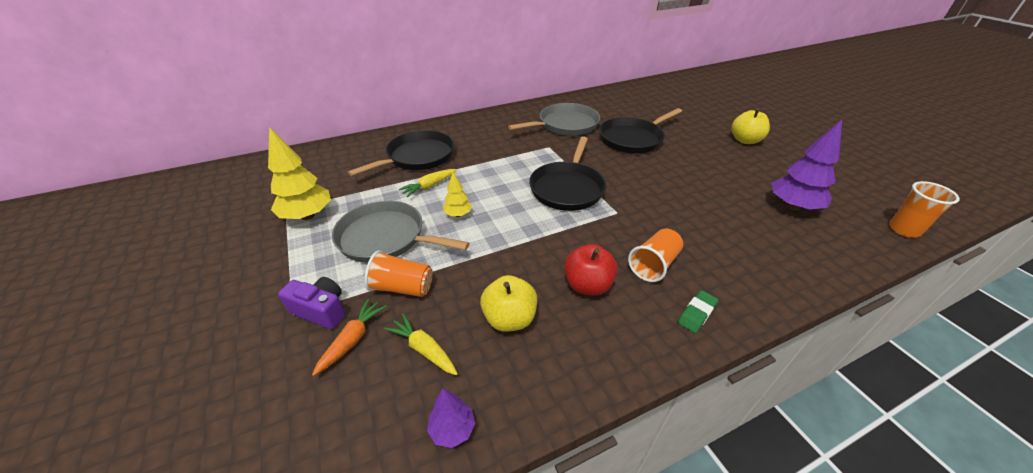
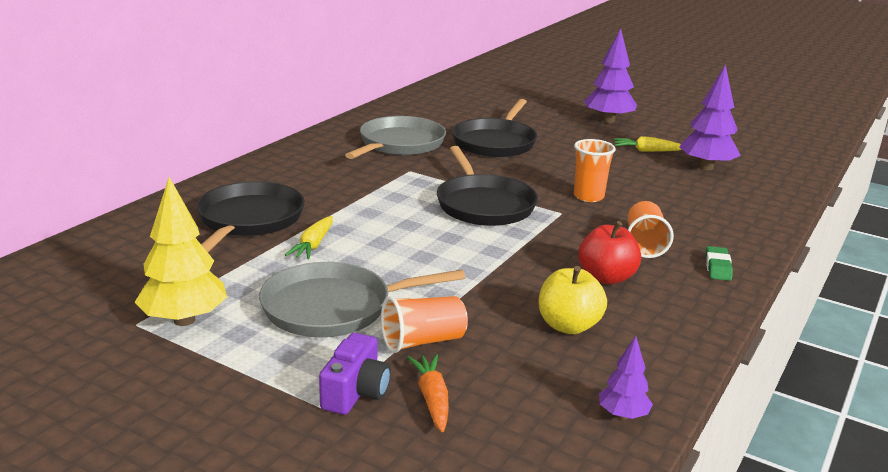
camera: 35 degrees left, 15 degrees down
purple camera [278,277,345,329] -> purple camera turned 120 degrees clockwise [319,333,391,415]
yellow carrot [384,313,458,375] -> yellow carrot moved to [613,136,682,152]
yellow tree [443,172,472,217] -> none
yellow apple [731,108,770,144] -> purple tree [584,28,637,123]
orange cup [889,181,960,238] -> orange cup moved to [574,139,616,202]

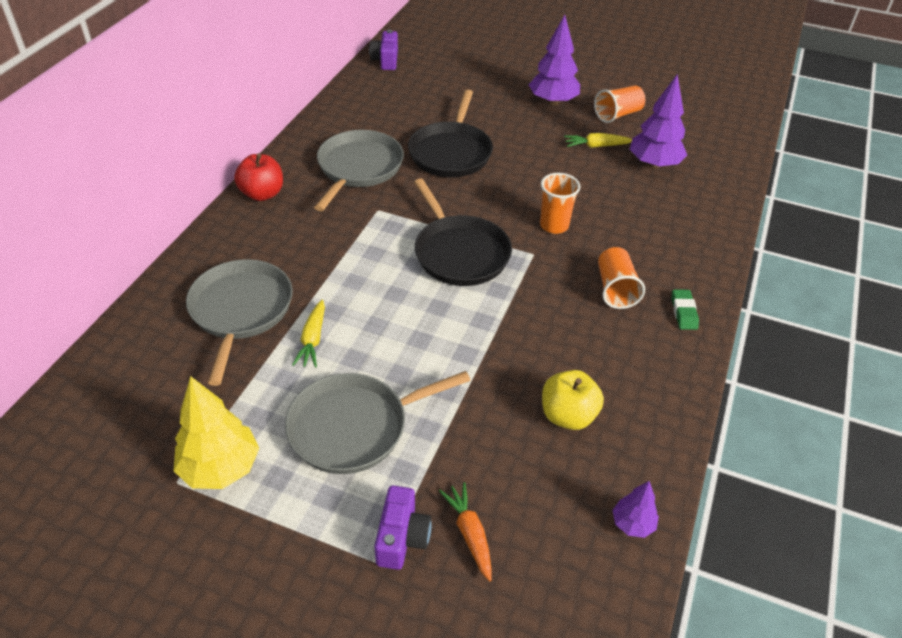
camera: 10 degrees left, 20 degrees up
black pan [196,181,305,252] -> grey pan [186,259,293,386]
orange cup [381,296,468,353] -> orange cup moved to [594,86,645,123]
red apple [578,221,641,284] -> red apple moved to [234,153,283,201]
none -> purple camera [369,30,398,70]

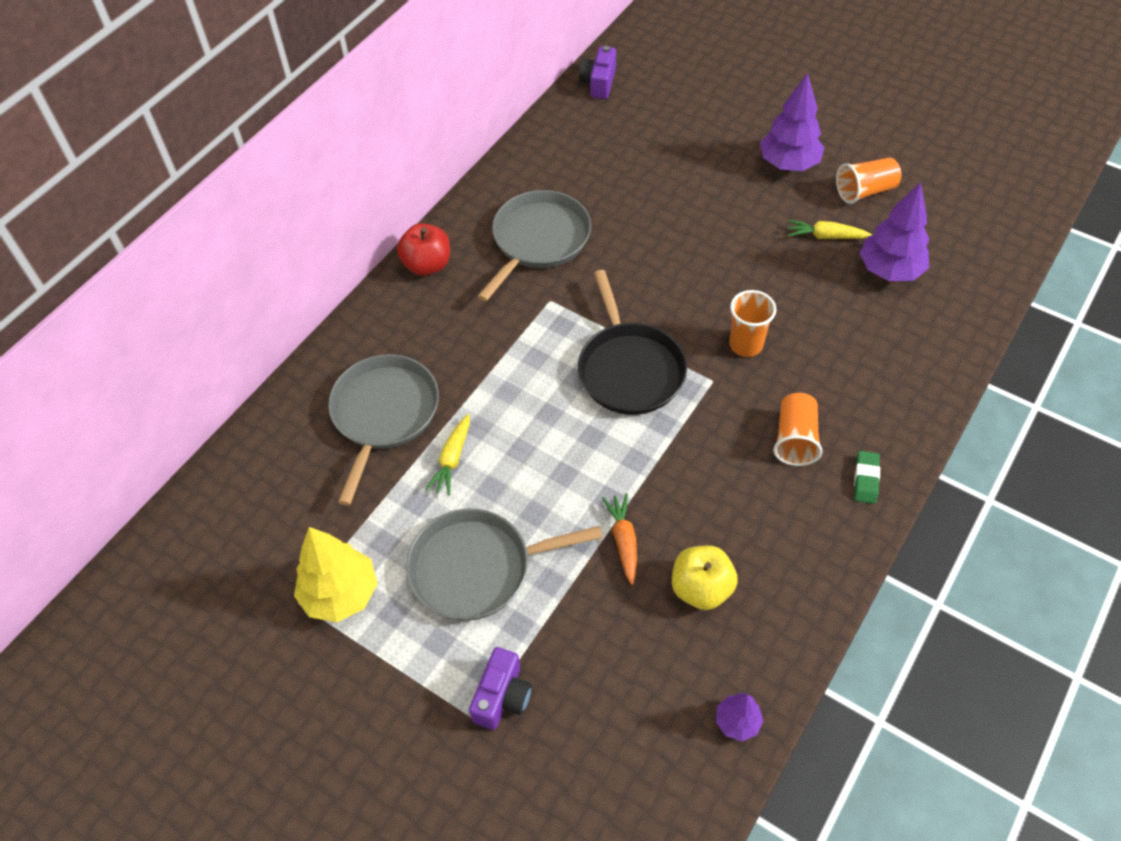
camera: 15 degrees right, 10 degrees up
black pan [408,90,493,177] -> none
orange carrot [439,482,492,582] -> orange carrot moved to [602,493,637,585]

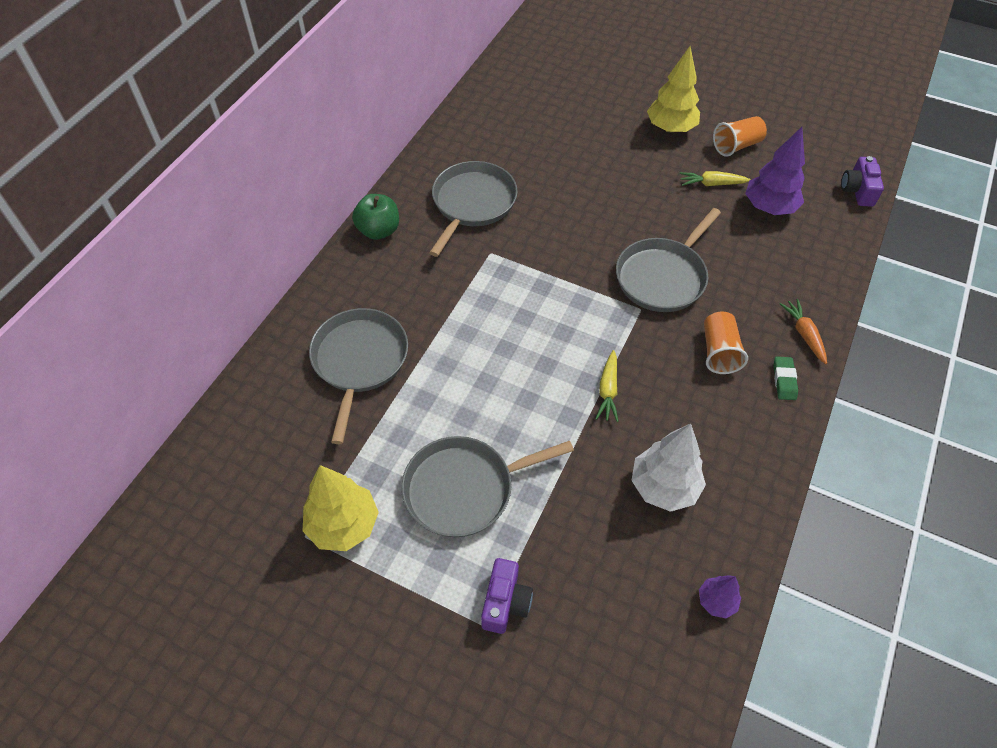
camera: 10 degrees left, 0 degrees up
red apple [397,223,450,276] -> green apple [352,194,399,240]
yellow carrot [425,414,470,496] -> yellow carrot moved to [596,350,619,422]
black pan [578,270,687,415] -> none
purple camera [579,46,616,99] -> purple camera moved to [841,156,884,207]
orange carrot [602,493,637,585] -> orange carrot moved to [780,299,827,364]
yellow apple [672,546,738,610] -> white tree [631,423,706,512]
orange cup [729,290,776,357] -> grey pan [616,208,721,312]
purple tree [760,73,824,171] -> yellow tree [647,46,700,133]

